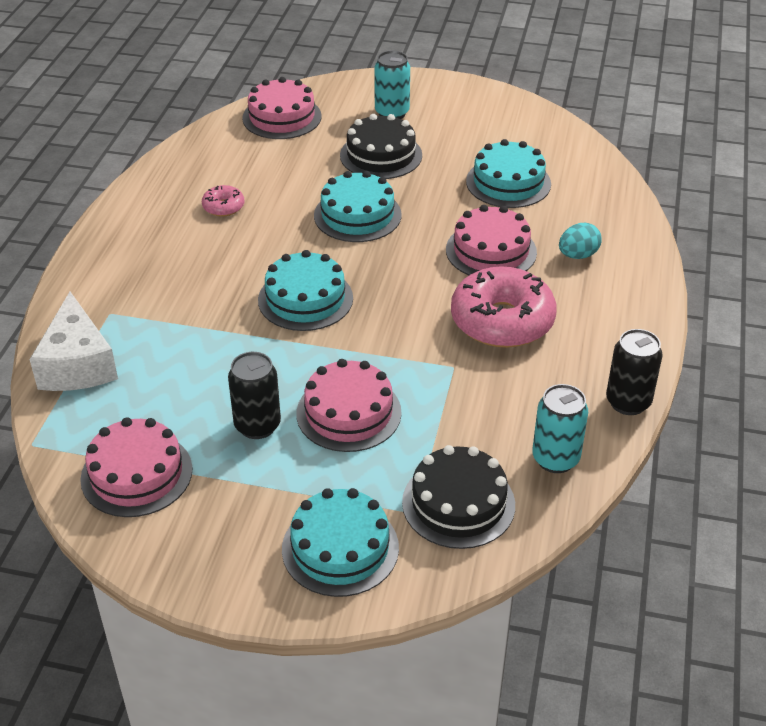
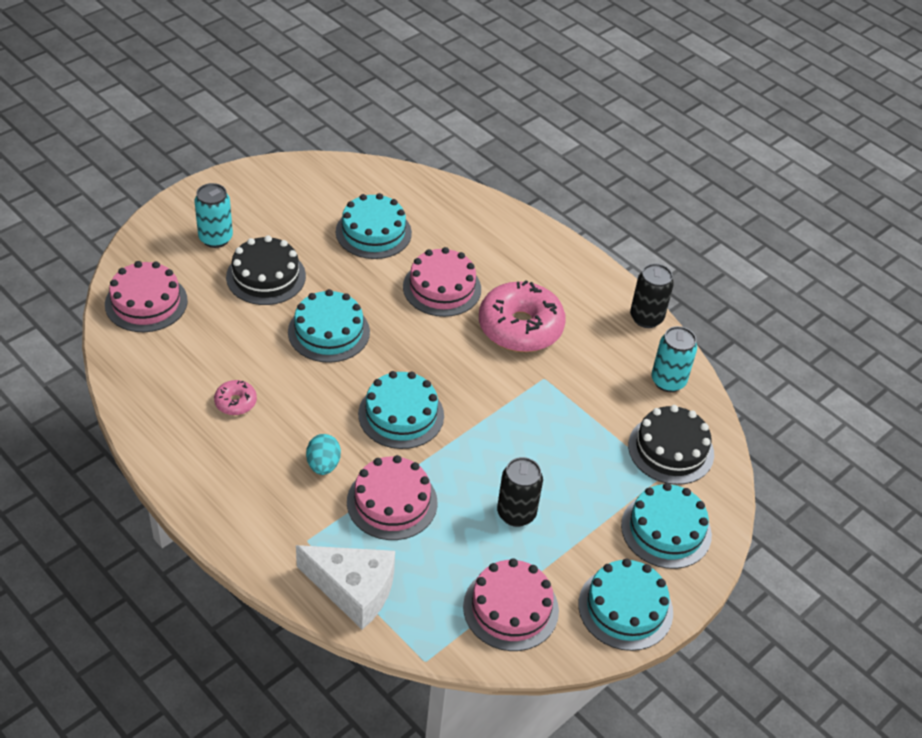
camera: 60 degrees left, 5 degrees up
pink cake [296,359,402,452] -> pink cake moved to [347,455,438,540]
turquoise egg [559,223,602,259] -> turquoise egg moved to [306,434,341,475]
none -> turquoise cake [578,558,673,651]

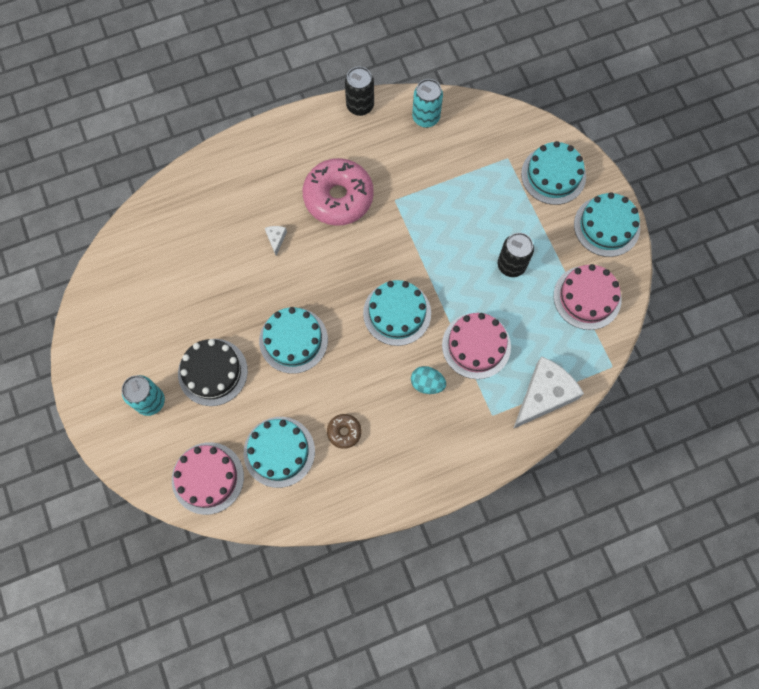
camera: 65 degrees left, 25 degrees up
pink donut [214,380,257,415] -> brown donut [327,414,362,449]
turquoise cake [336,193,412,259] -> turquoise cake moved to [244,417,315,488]
pink cake [403,247,481,317] -> white cheese [265,226,287,256]
black cake [628,405,714,485] -> none

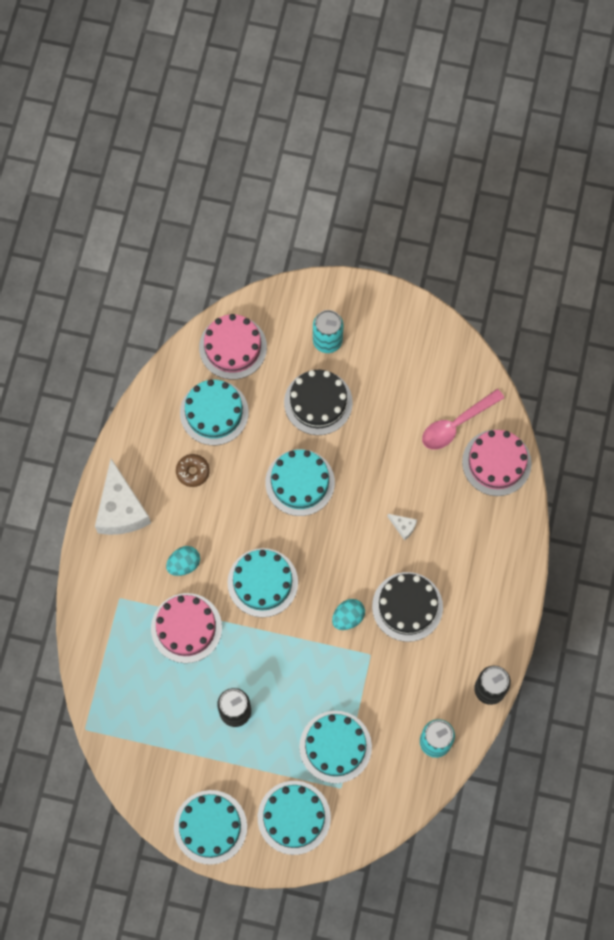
camera: 125 degrees right, 0 degrees up
pink donut [302,158,374,226] -> black cake [372,572,443,642]
white cheese [513,356,584,429] -> white cheese moved to [95,459,151,535]
pink cake [553,264,622,330] -> pink cake moved to [462,430,532,496]
none -> turquoise cake [299,711,372,783]
none -> turquoise egg [332,599,365,630]
none -> pink spoon [422,389,504,450]

